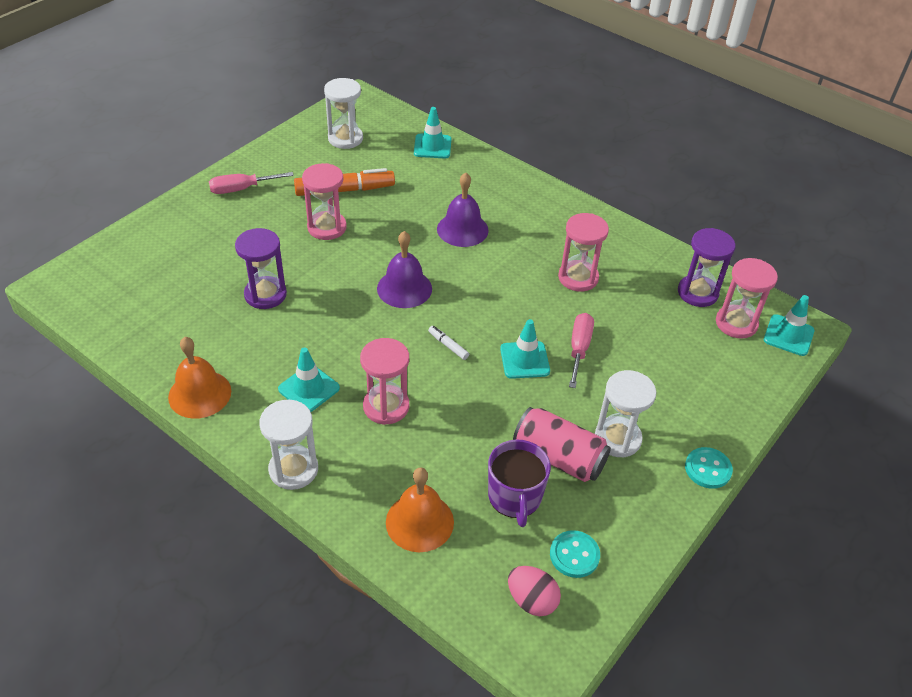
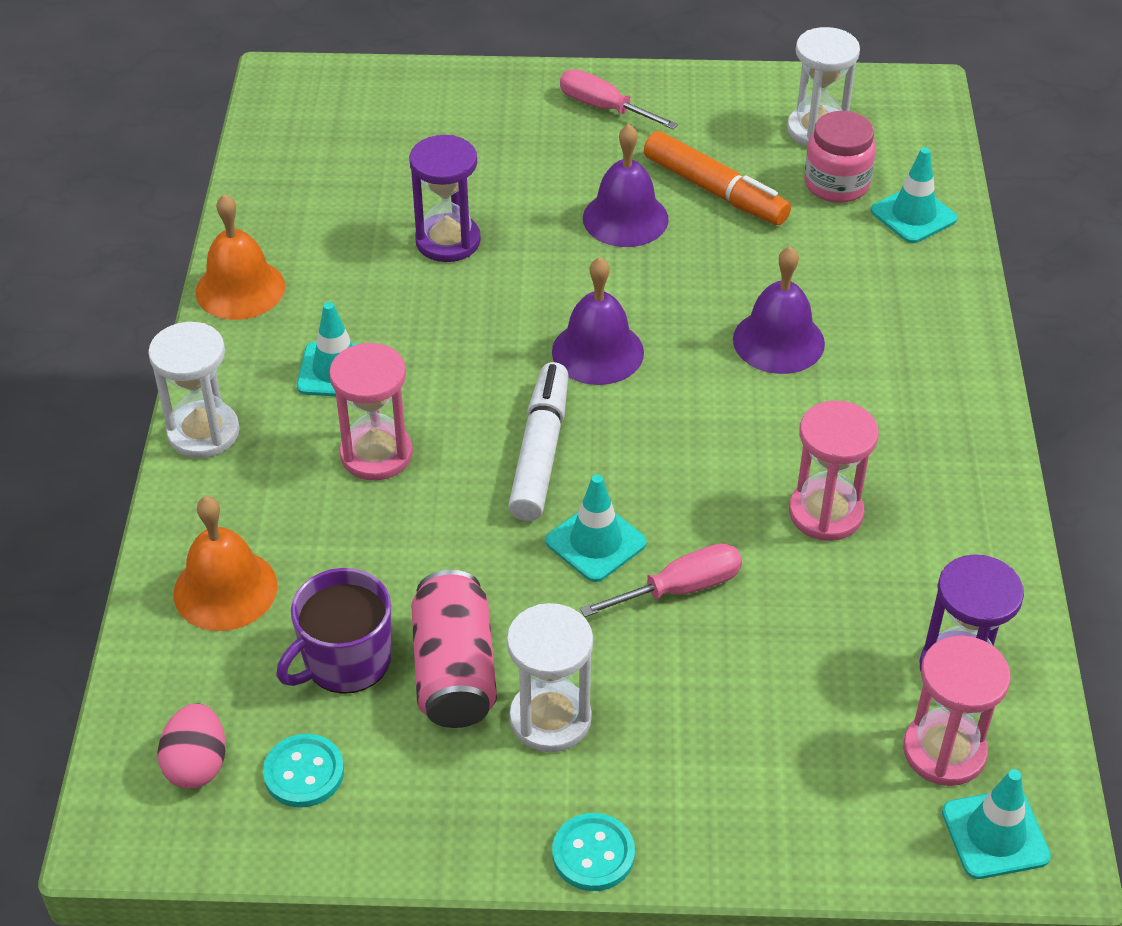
camera: 55 degrees right, 0 degrees up
pink hourglass [302,163,347,240] -> purple bell [583,124,669,247]
white marker [428,326,469,360] -> white marker [508,362,568,521], size x2.24
none -> pink jar [805,111,876,203]

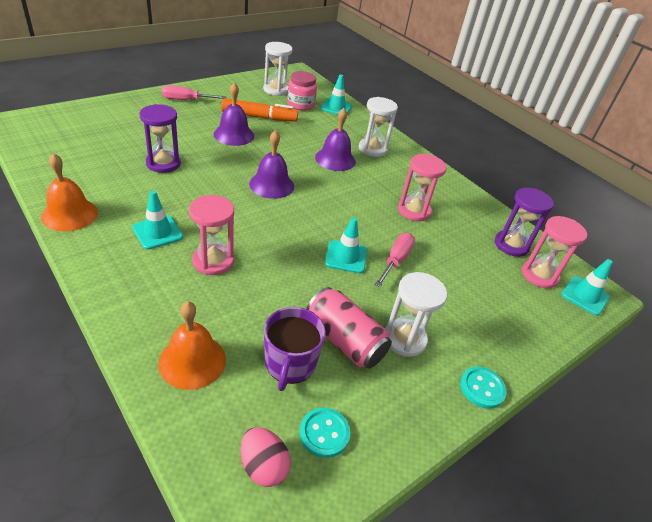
camera: 45 degrees left, 5 degrees down
white hourglass [148,322,240,458] -> white hourglass moved to [359,97,398,157]
white marker [508,362,568,521] -> none

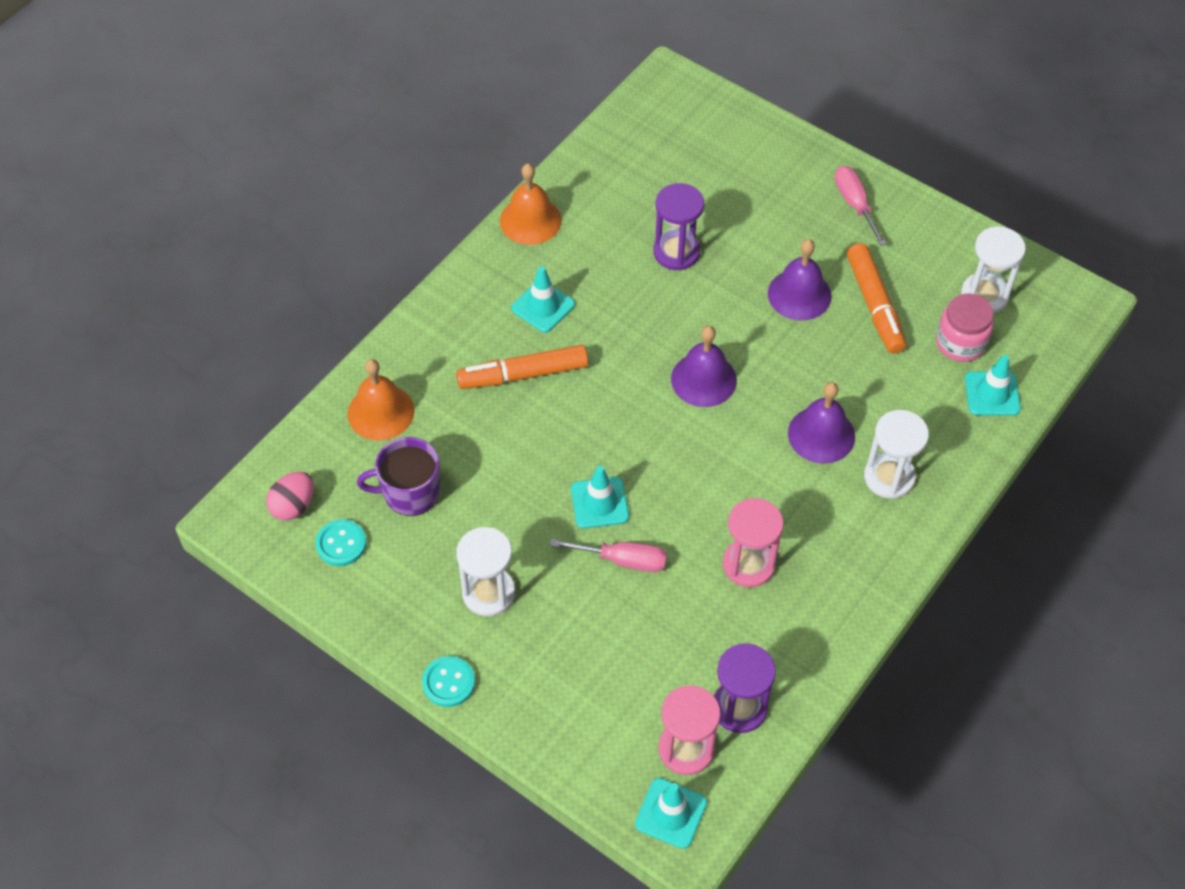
camera: 80 degrees right, 15 degrees up
pink hourglass [189,195,234,275] -> orange marker [456,345,588,389]
pink can [306,287,392,369] -> none

